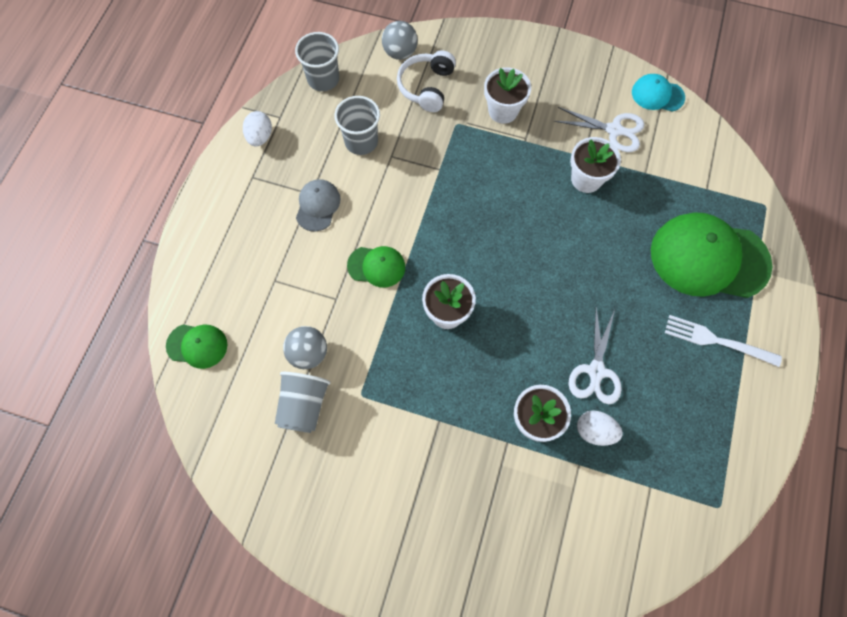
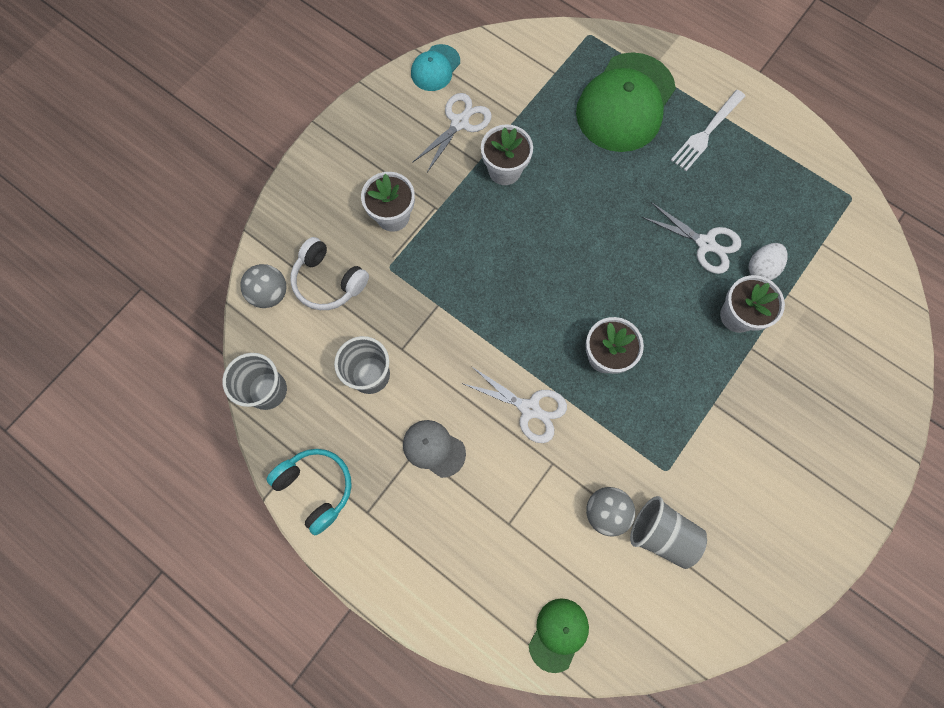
camera: 70 degrees left, 5 degrees up
white egg [243,111,272,146] -> turquoise headphones [266,449,352,535]
green cap [347,246,405,288] -> white scissors [461,366,567,443]

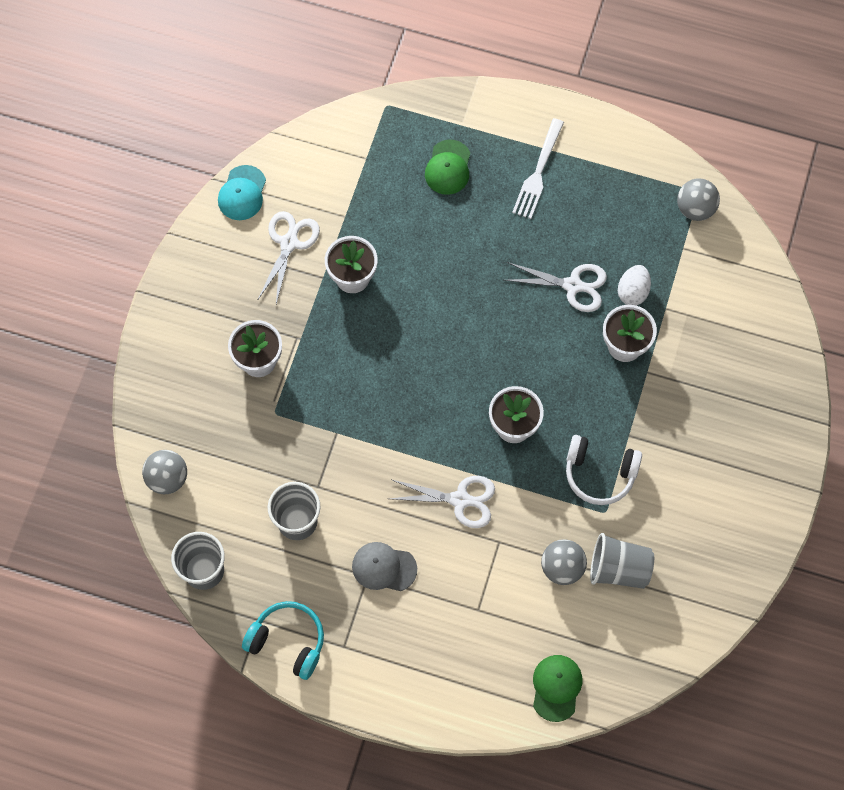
camera: 20 degrees left, 5 degrees down
white headphones [290,237,369,310] -> white headphones moved to [566,435,642,505]
green cap [576,52,676,152] -> green cap [425,140,470,195], size x0.49
none -> grey ball [677,178,720,221]

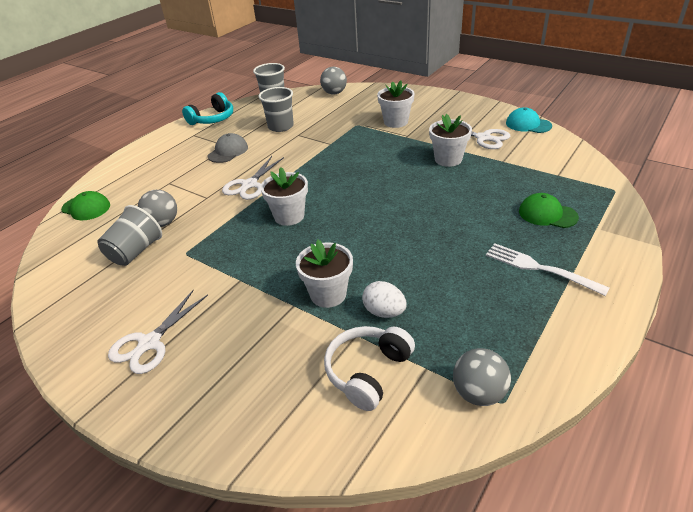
camera: 110 degrees right, 30 degrees down
white scissors [505,262,607,312] -> white scissors moved to [108,289,208,374]
white headphones [566,435,642,505] -> white headphones moved to [324,326,415,411]

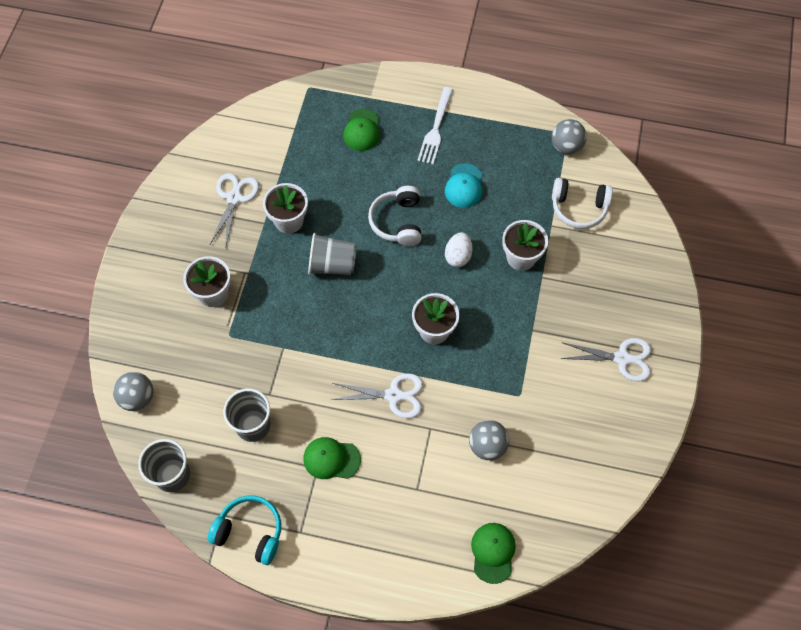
camera: 115 degrees left, 25 degrees up
grey cup [97,205,162,266] -> grey cup moved to [308,233,357,275]
grey cap [207,133,248,163] -> green cap [303,437,361,479]
white egg [362,281,407,318] -> white egg moved to [445,232,473,267]
turquoise cap [506,108,552,133] -> turquoise cap moved to [445,163,482,208]
none -> white headphones [368,186,421,246]

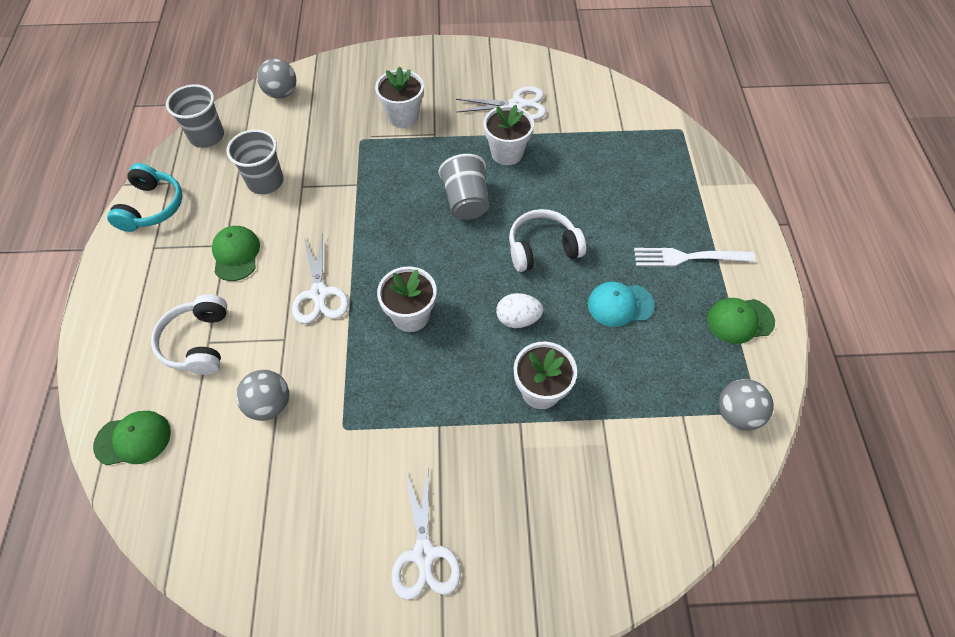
camera: 75 degrees right, 5 degrees down
green cap [343,109,380,151] -> green cap moved to [707,298,775,344]
white headphones [552,178,613,229] -> white headphones moved to [151,294,227,375]

